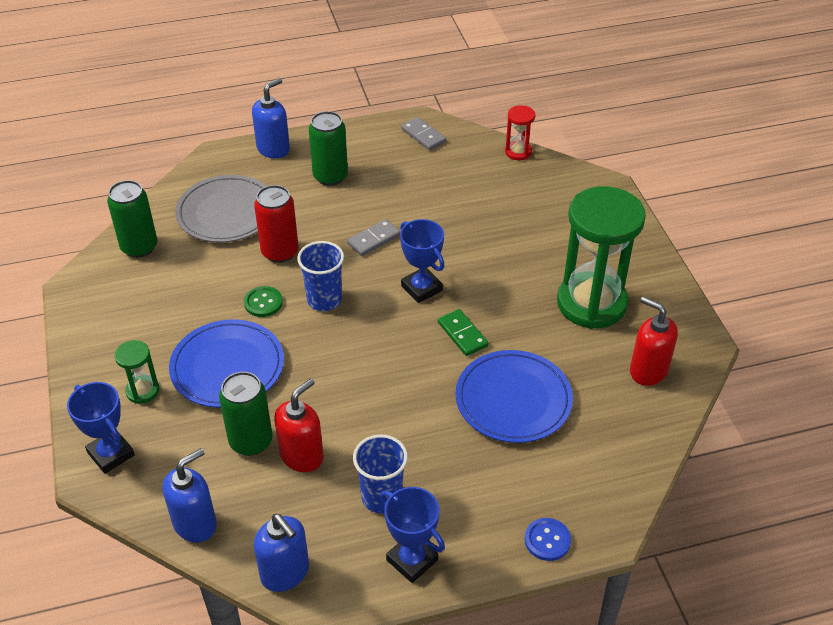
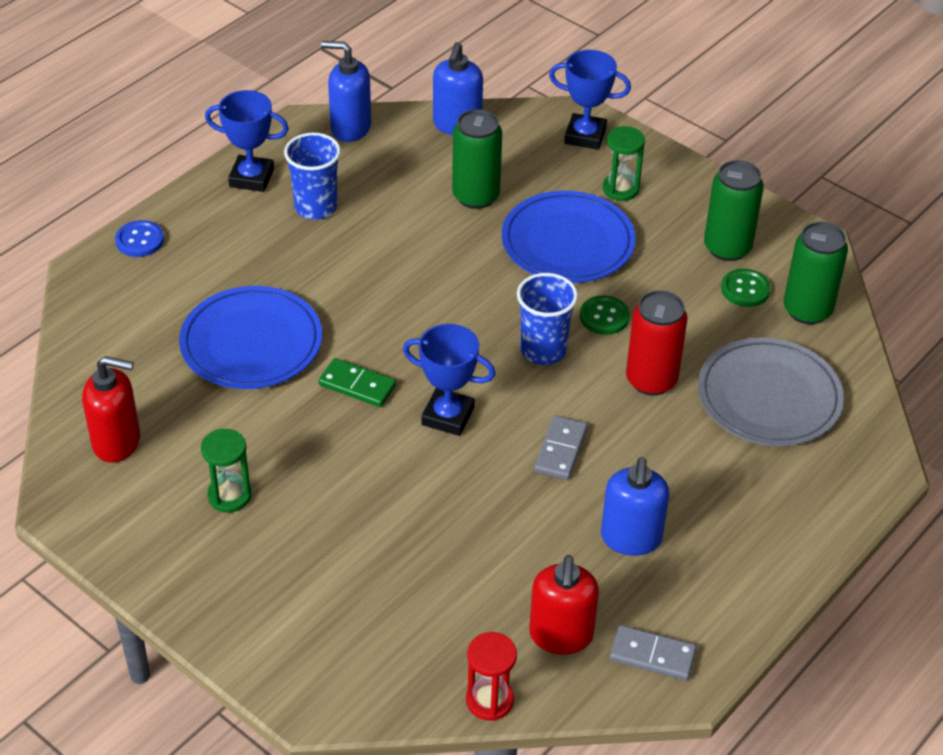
camera: 145 degrees right, 0 degrees up
blue soap dispenser [252,78,290,159] -> blue soap dispenser moved to [601,457,669,556]
red soap dispenser [274,378,324,472] -> red soap dispenser moved to [529,555,599,654]
green can [309,111,348,186] -> green can moved to [704,160,764,261]
green hourglass [557,186,646,329] -> green hourglass [201,429,252,512], size x0.44
none -> green button [721,269,771,307]

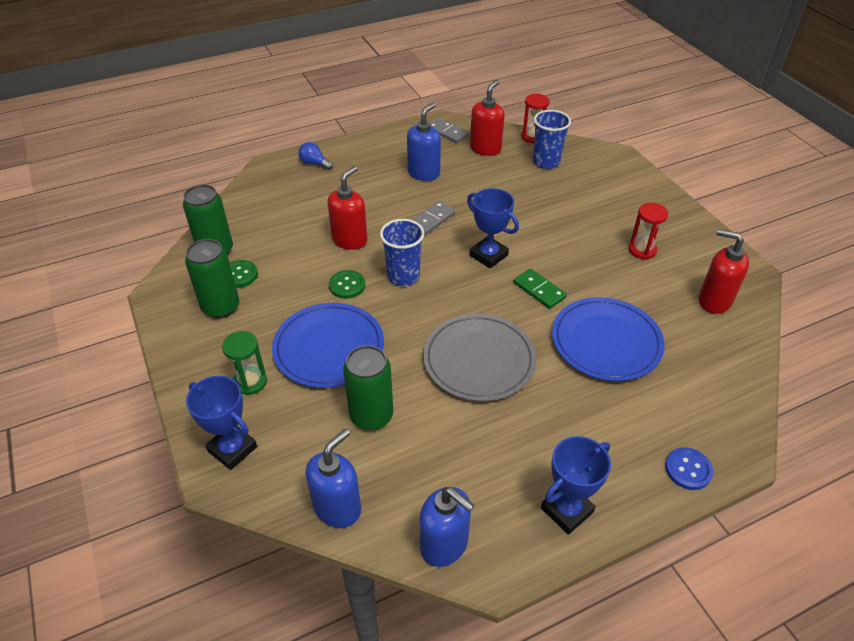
camera: 155 degrees left, 0 degrees up
green hourglass [201,429,252,512] -> red hourglass [628,203,668,260]
blue trophy [205,90,289,192] -> blue trophy turned 75 degrees counterclockwise [541,436,611,535]
blue cup [284,133,341,220] -> blue cup moved to [533,110,571,169]
red can [626,290,688,395] -> red soap dispenser [327,166,368,250]
grey plate [698,337,844,446] -> grey plate moved to [423,314,537,401]
none -> blue light bulb [299,142,333,170]

